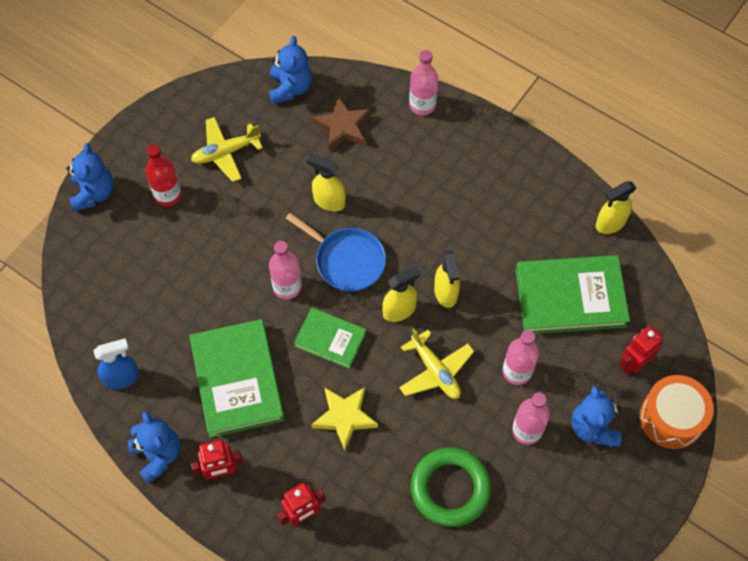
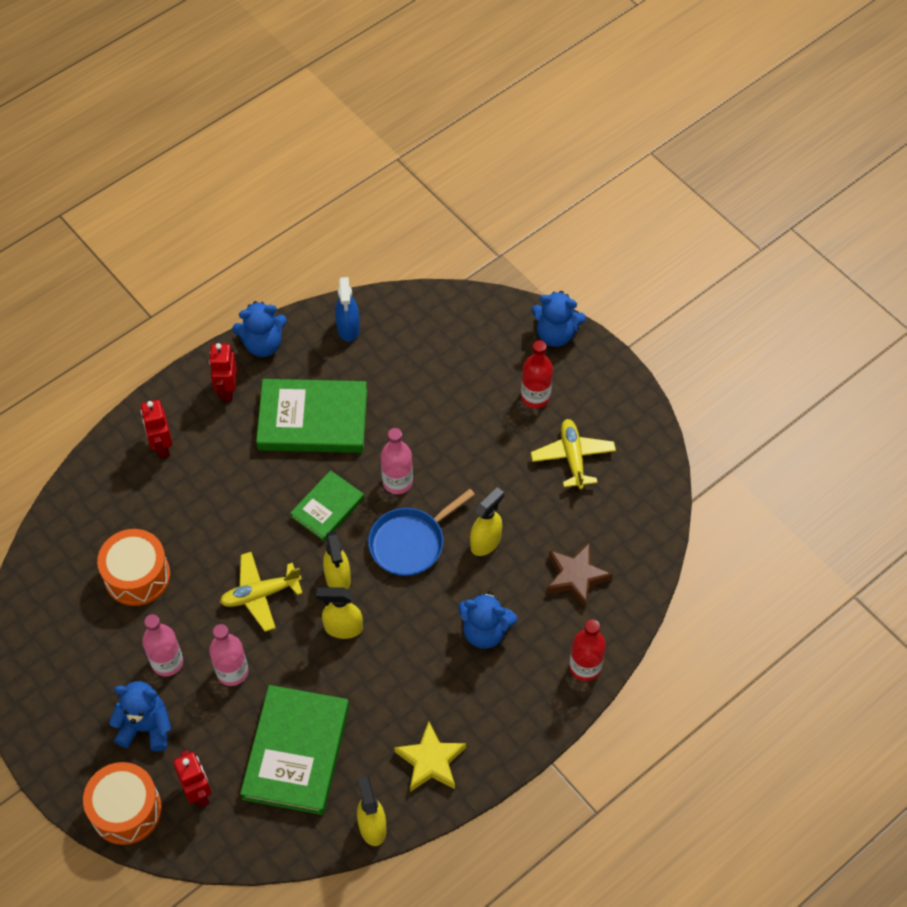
camera: 105 degrees right, 5 degrees down
blue teddy bear [269,36,312,104] -> blue teddy bear moved to [458,591,518,649]
yellow star [311,387,378,450] -> yellow star moved to [394,722,466,792]
pink bottle [409,50,439,115] -> red bottle [569,619,606,681]
green ring [411,447,492,527] -> orange drum [97,529,170,606]

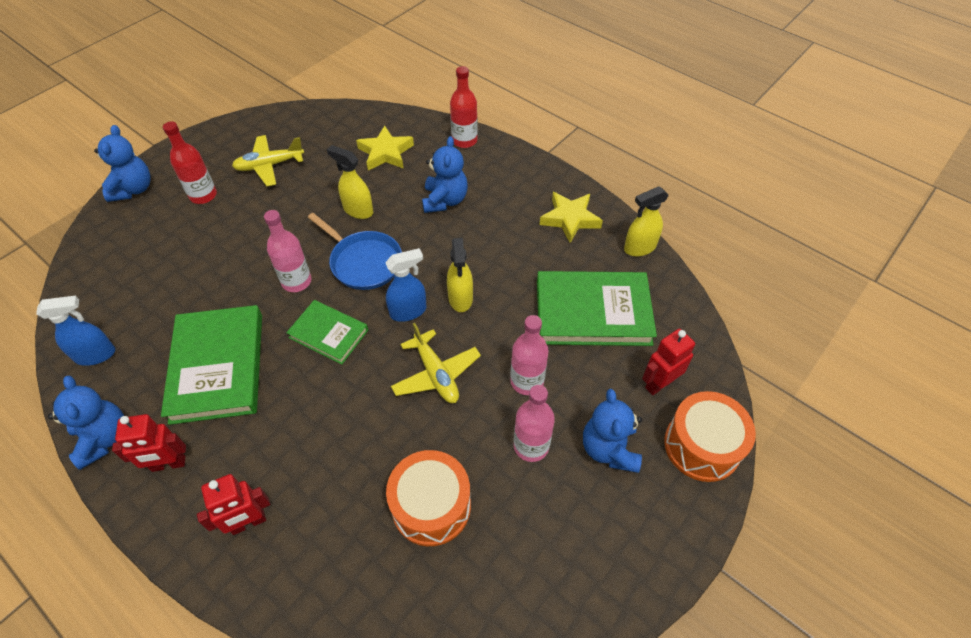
camera: 100 degrees left, 5 degrees down
yellow spray bottle [323,531,351,589] -> blue spray bottle [385,248,427,322]
brown star [546,542,613,608] -> yellow star [356,126,414,170]

